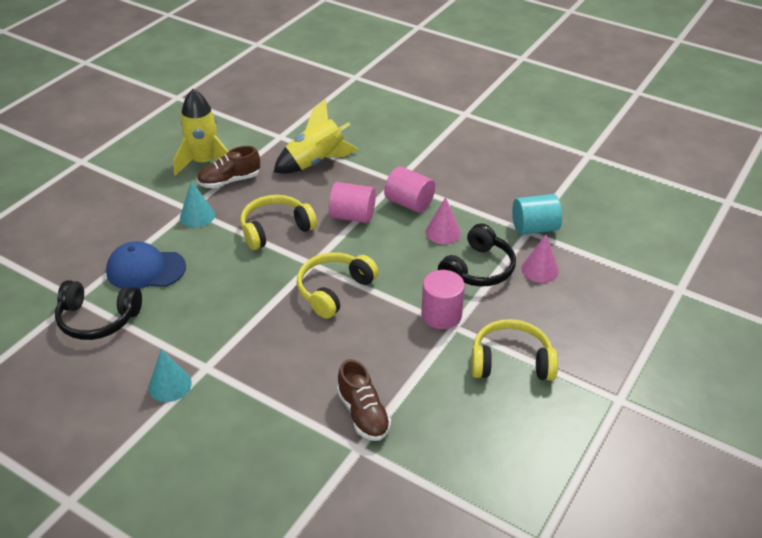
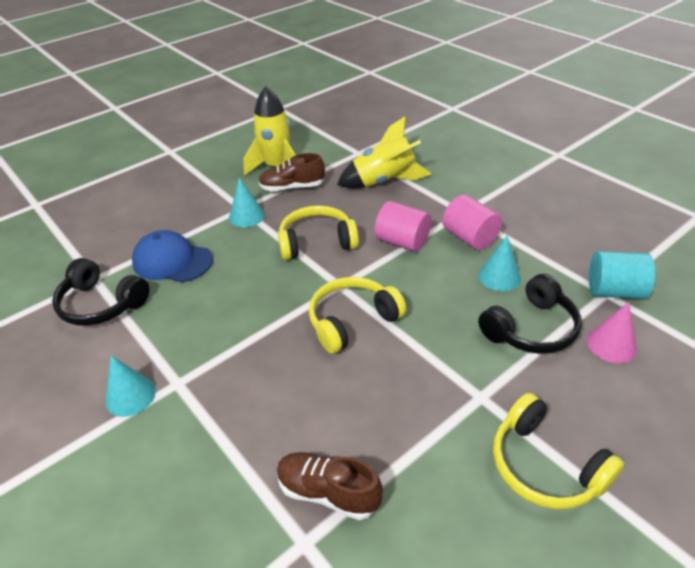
camera: 20 degrees right, 0 degrees up
brown shoe [337,359,391,441] -> brown shoe turned 120 degrees clockwise [277,452,383,520]
pink cylinder [421,270,465,329] -> none
pink cone [425,197,461,244] -> turquoise cone [478,236,521,291]
yellow headphones [471,319,558,381] -> yellow headphones turned 150 degrees counterclockwise [493,393,624,509]

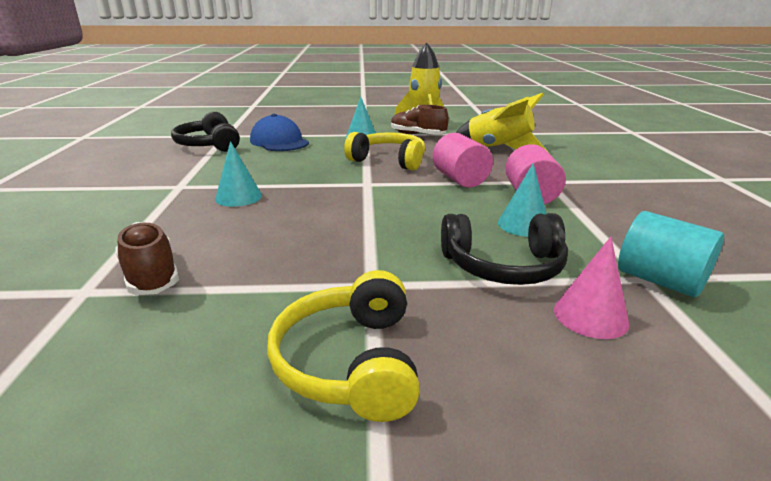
camera: 35 degrees right, 15 degrees down
turquoise cone [106,355,156,417] -> turquoise cone moved to [215,141,262,207]
yellow headphones [309,277,406,354] -> none

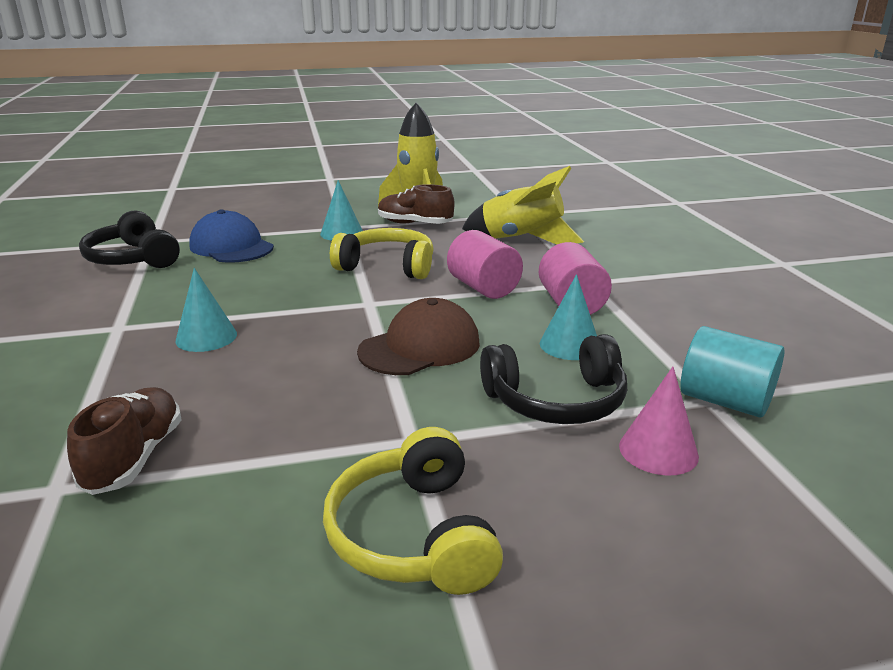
camera: 10 degrees left, 0 degrees up
brown shoe [116,222,179,295] -> brown shoe turned 45 degrees clockwise [67,387,182,495]
none -> brown cap [357,298,480,375]

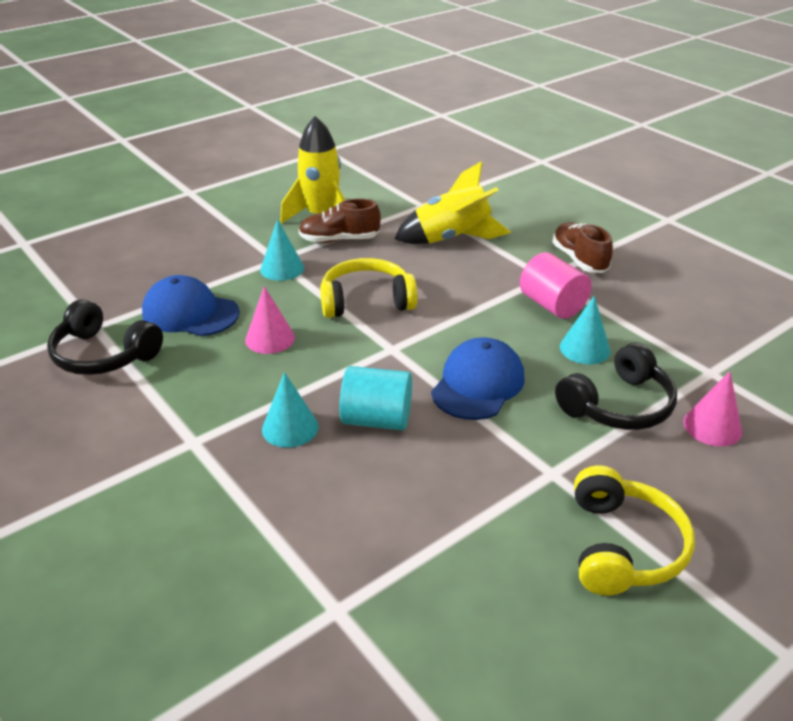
camera: 25 degrees left, 10 degrees up
brown shoe [67,387,182,495] -> brown shoe moved to [552,222,613,273]
yellow headphones [323,427,503,595] -> yellow headphones turned 135 degrees counterclockwise [574,465,695,596]
brown cap [357,298,480,375] -> blue cap [431,337,525,420]
pink cylinder [447,230,523,299] -> none
turquoise cylinder [681,326,785,417] -> turquoise cylinder moved to [339,366,412,431]
none -> pink cone [245,286,295,354]

